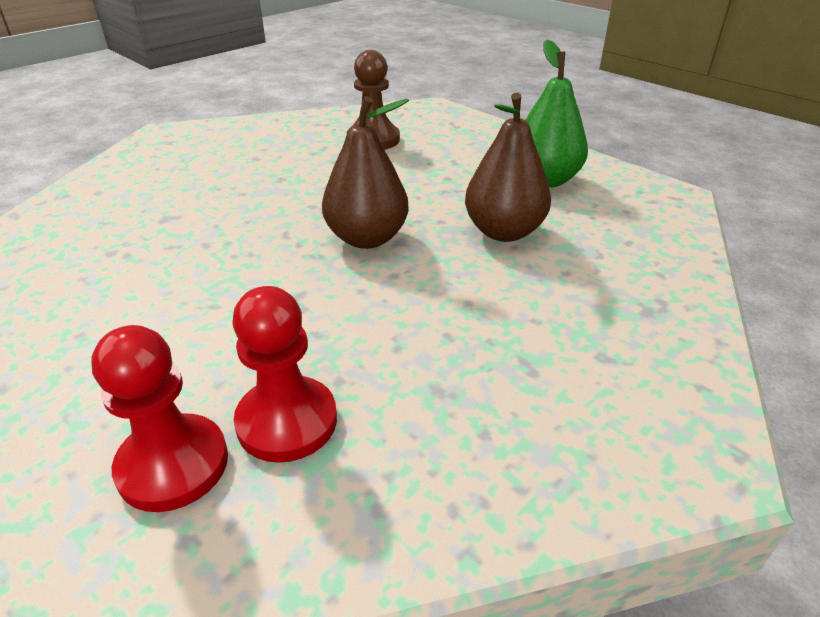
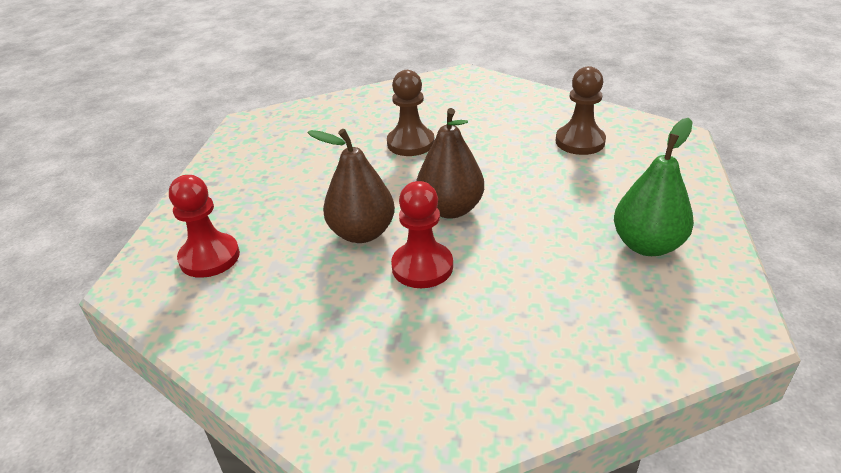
camera: 55 degrees right, 0 degrees up
red pawn [232,286,337,463] -> red pawn moved to [391,181,453,288]
brown pear [465,93,551,242] -> brown pear moved to [307,129,395,243]
none -> brown pawn [387,70,435,156]

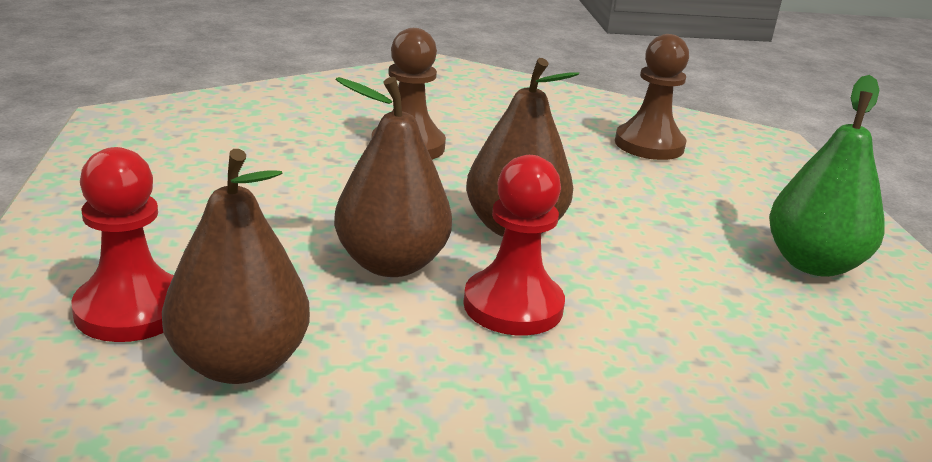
camera: 20 degrees left, 10 degrees down
none -> brown pear [162,149,310,384]

